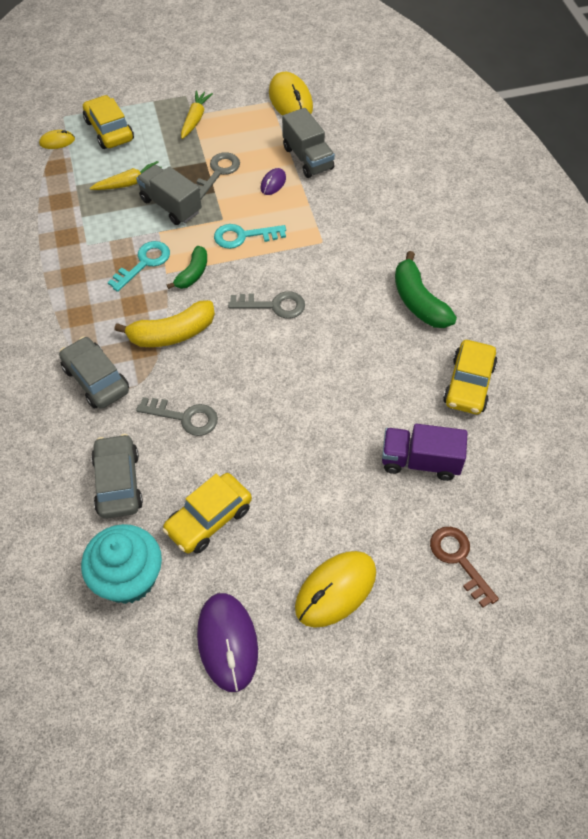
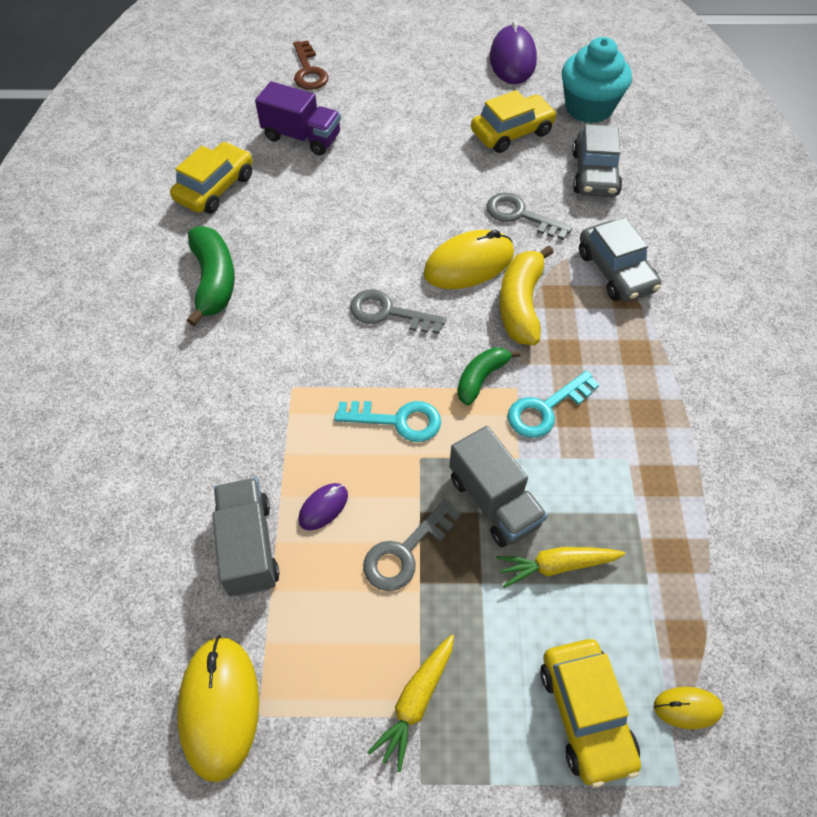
camera: 165 degrees left, 0 degrees up
yellow banana [114,300,215,347] -> yellow banana turned 75 degrees counterclockwise [499,245,554,345]
yellow mouse [295,551,376,628] -> yellow mouse moved to [424,230,514,289]

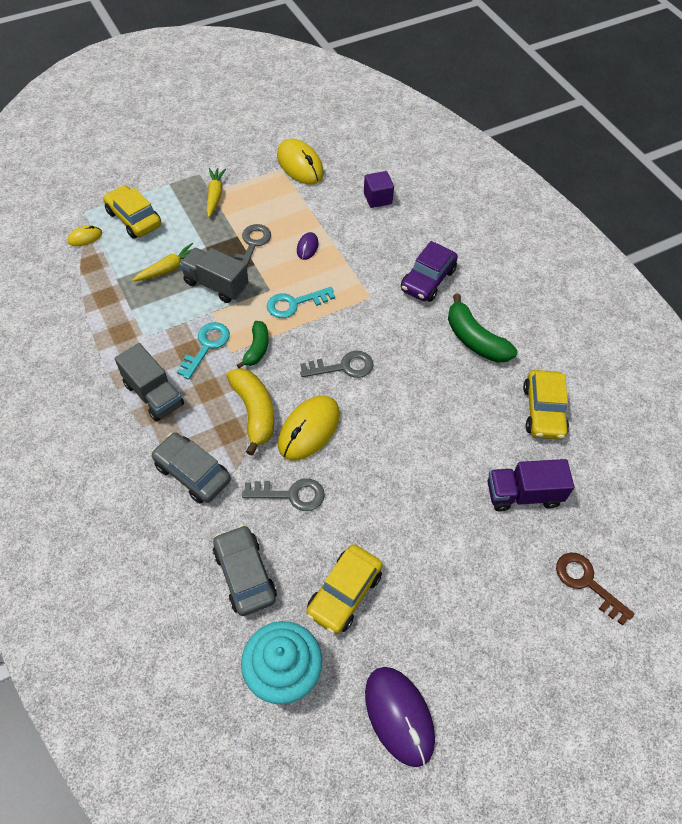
camera: 150 degrees right, 0 degrees up
grey truck [212,478,280,597] -> grey truck moved to [115,343,184,422]
none -> purple cube [364,171,394,208]
none -> purple car [401,241,458,302]

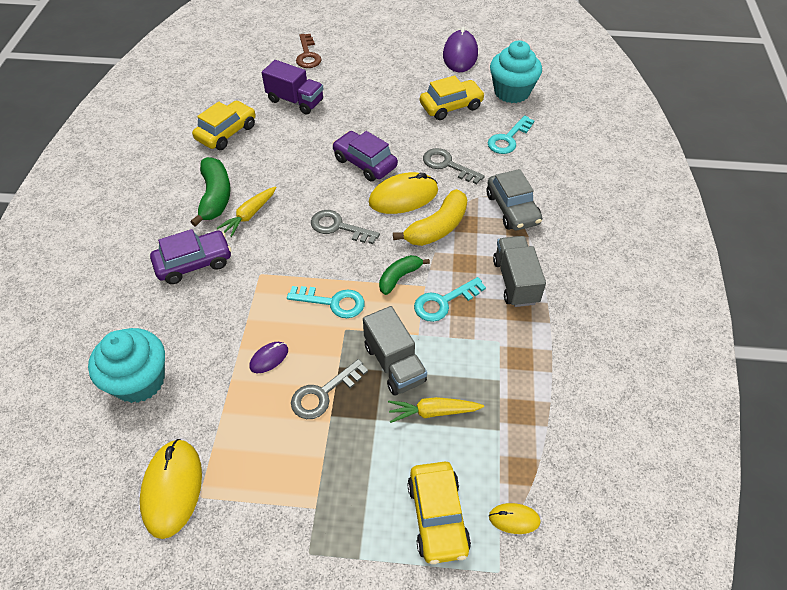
camera: 145 degrees left, 5 degrees down
yellow carrot [207,168,226,217] -> yellow carrot moved to [217,186,276,237]
grey car [213,525,277,616] -> turquoise key [488,115,534,154]
yellow banana [227,368,274,456] -> yellow banana turned 150 degrees counterclockwise [393,189,467,246]
purple cube [364,171,394,208] -> turquoise cupcake [88,328,165,403]
none -> purple car [332,131,398,182]

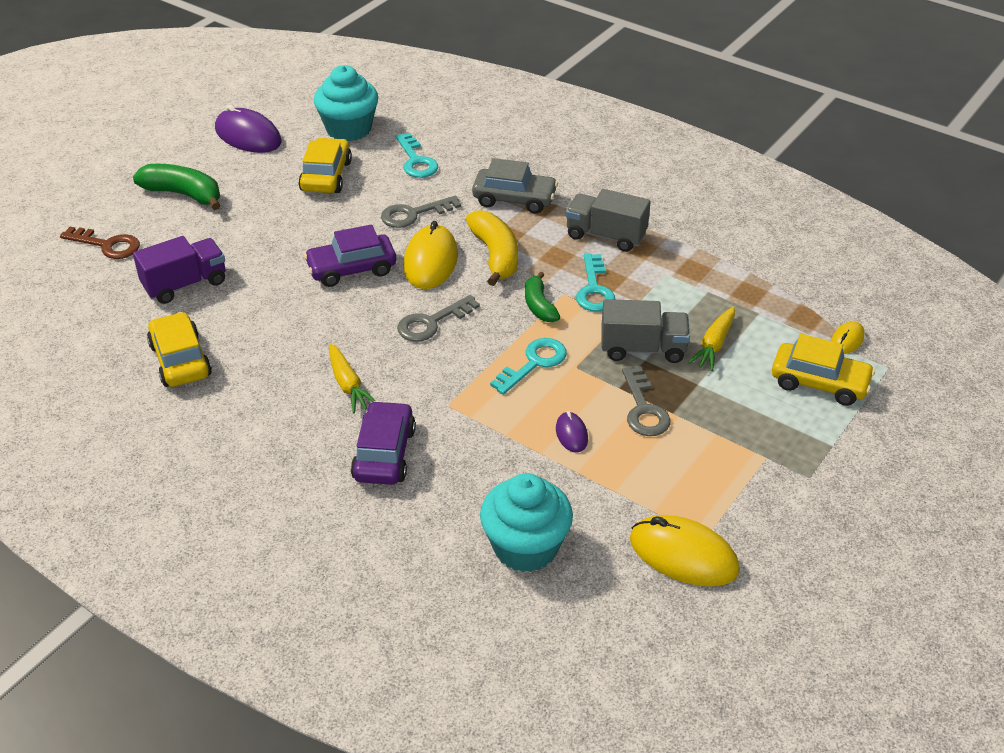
camera: 60 degrees left, 10 degrees down
green banana [190,157,231,227] -> green banana moved to [133,164,220,210]

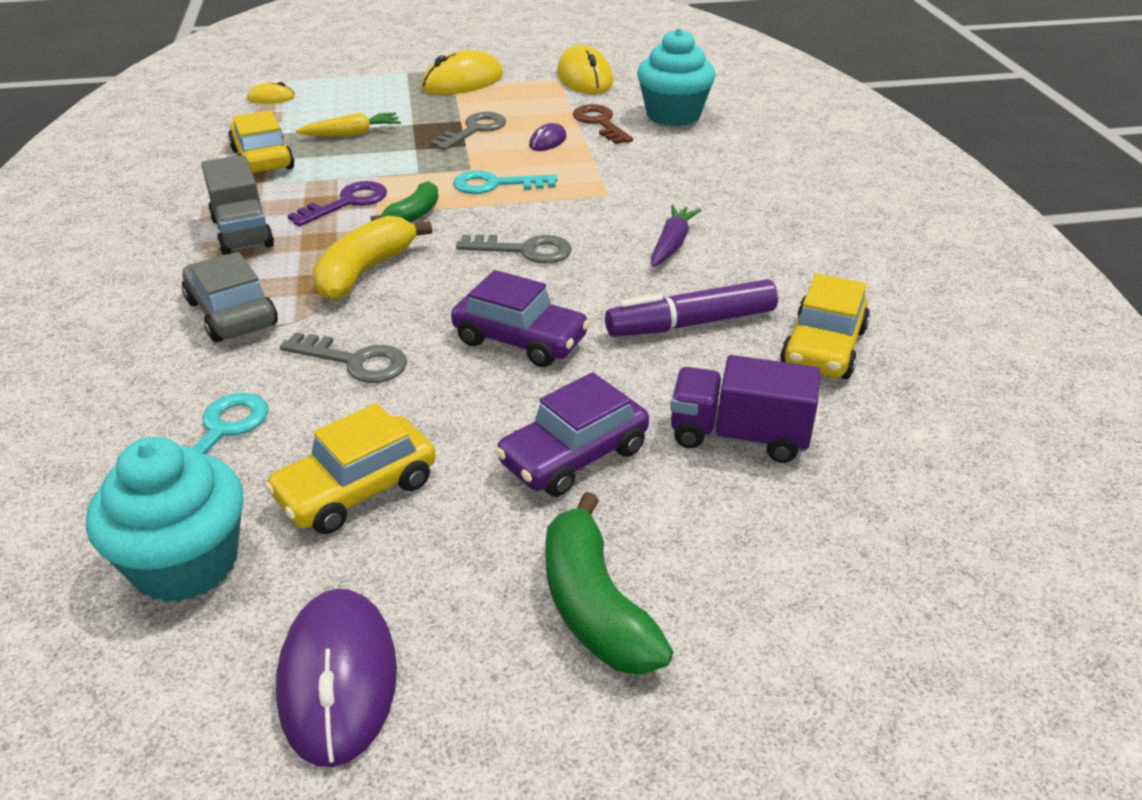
camera: 135 degrees left, 5 degrees down
brown key [60,227,140,259] -> brown key moved to [573,104,633,144]
yellow carrot [329,343,375,413] -> purple carrot [651,205,702,267]
purple car [351,401,416,485] -> purple car moved to [495,372,649,497]
yellow mouse [403,221,458,289] -> yellow mouse moved to [422,50,503,95]
turquoise key [576,254,615,312] -> purple key [287,181,387,227]
grey truck [601,299,690,363] -> none
yellow car [772,334,875,406] -> yellow car moved to [228,110,295,173]
none -> purple marker [605,279,778,337]

